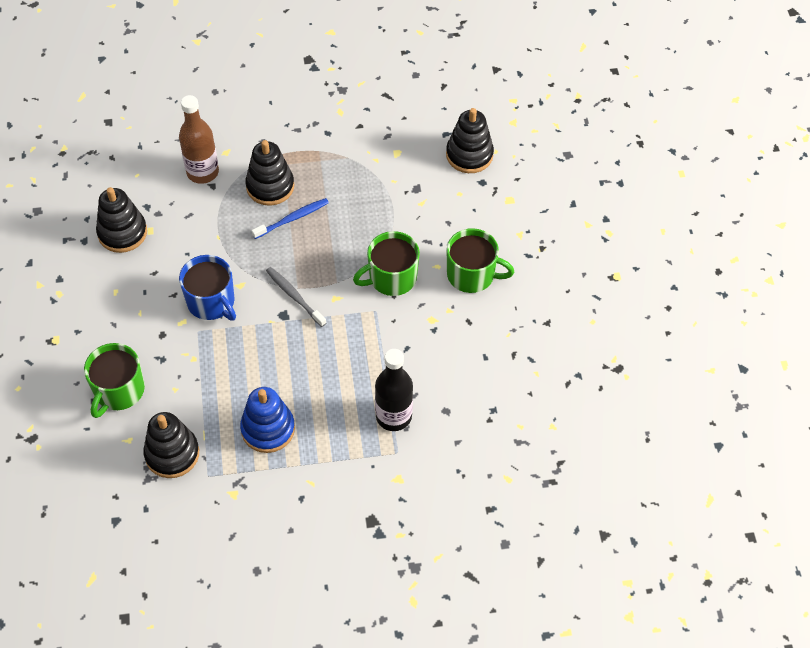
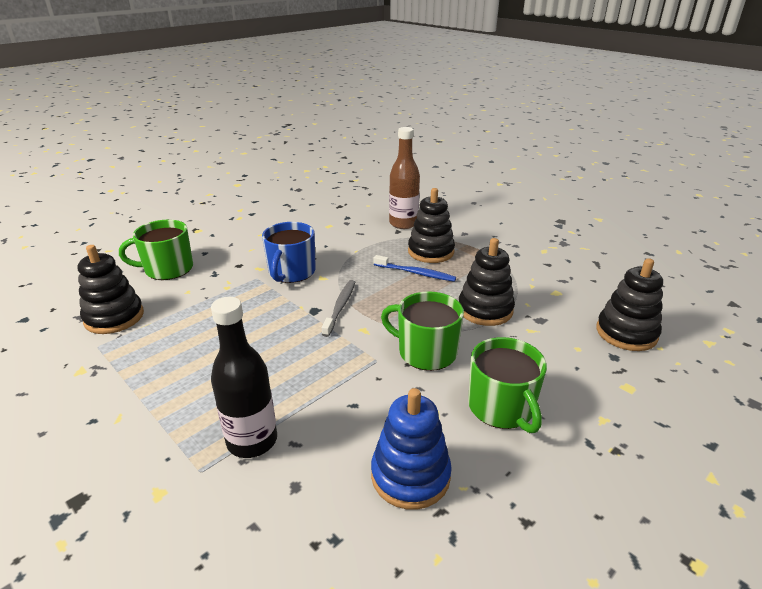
camera: 55 degrees right, 25 degrees down
black stacking toy [96,187,147,253] -> black stacking toy moved to [459,238,515,326]
blue stacking toy [240,387,295,453] -> blue stacking toy moved to [371,388,452,510]

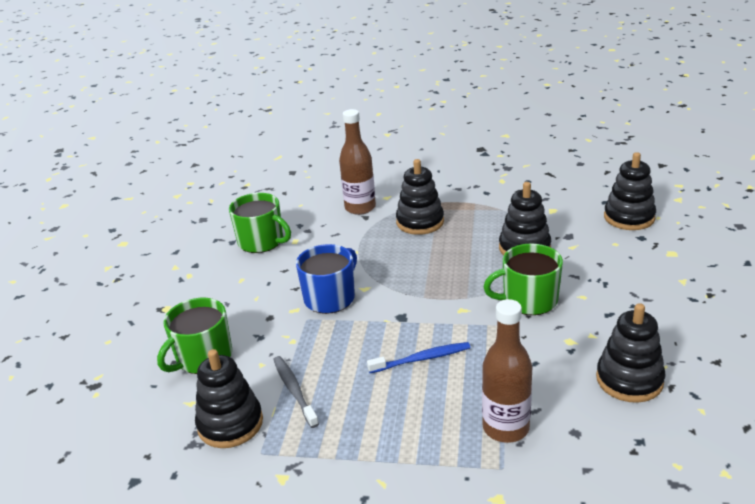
camera: 35 degrees left, 0 degrees up
black bottle [211,297,277,458] -> brown bottle [482,299,532,443]
blue mug [262,222,316,283] -> blue mug turned 120 degrees counterclockwise [296,244,357,314]
grey toothbrush [322,280,355,337] -> grey toothbrush moved to [273,356,319,428]
blue stacking toy [371,388,452,510] -> black stacking toy [596,303,666,403]
blue toothbrush [374,255,456,282] -> blue toothbrush moved to [367,342,471,373]
green mug [468,337,547,433] -> green mug moved to [229,193,291,253]

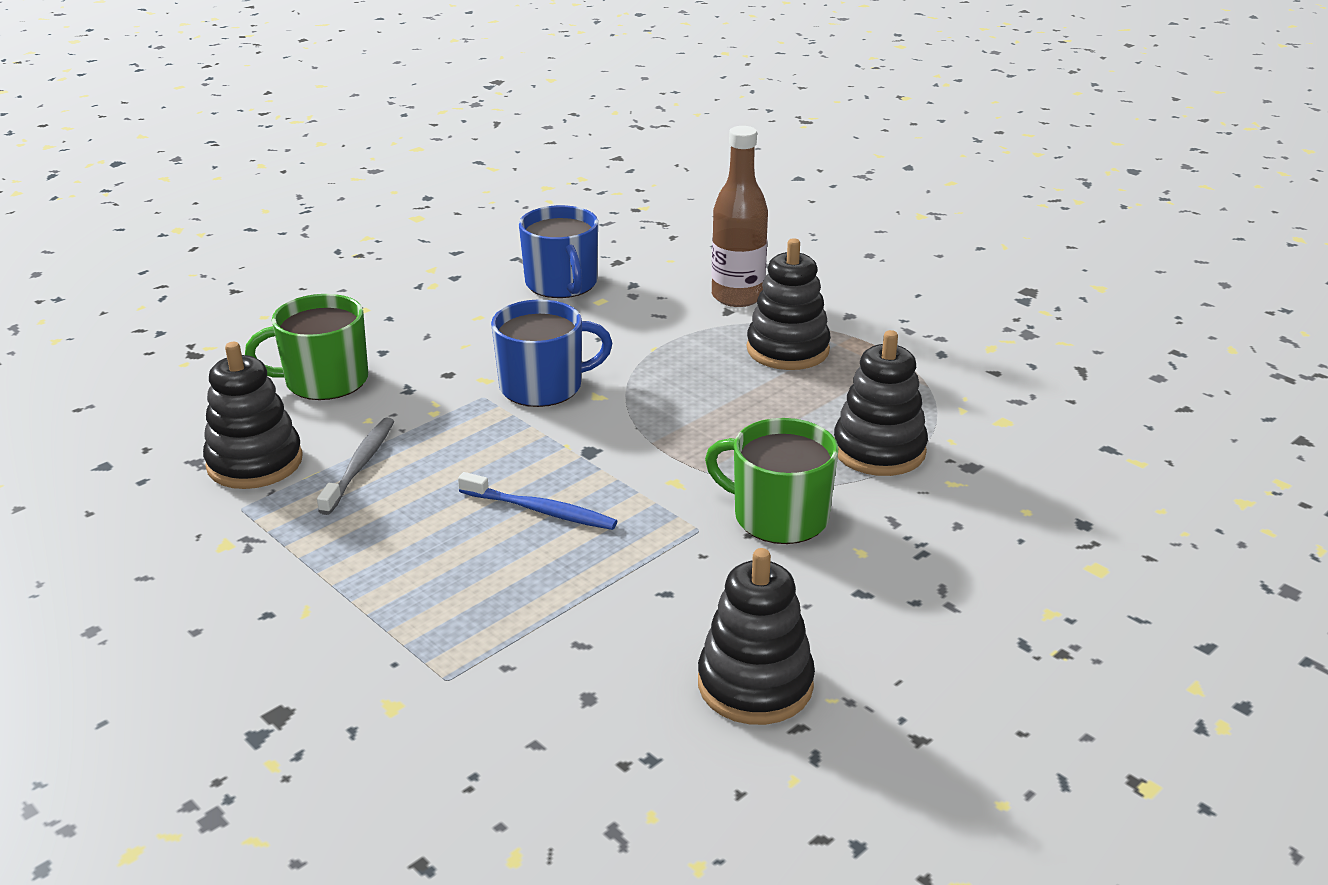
camera: 35 degrees right, 0 degrees up
green mug [229,193,291,253] -> blue mug [519,205,598,298]
brown bottle [482,299,532,443] -> none
black stacking toy [604,152,656,230] -> none

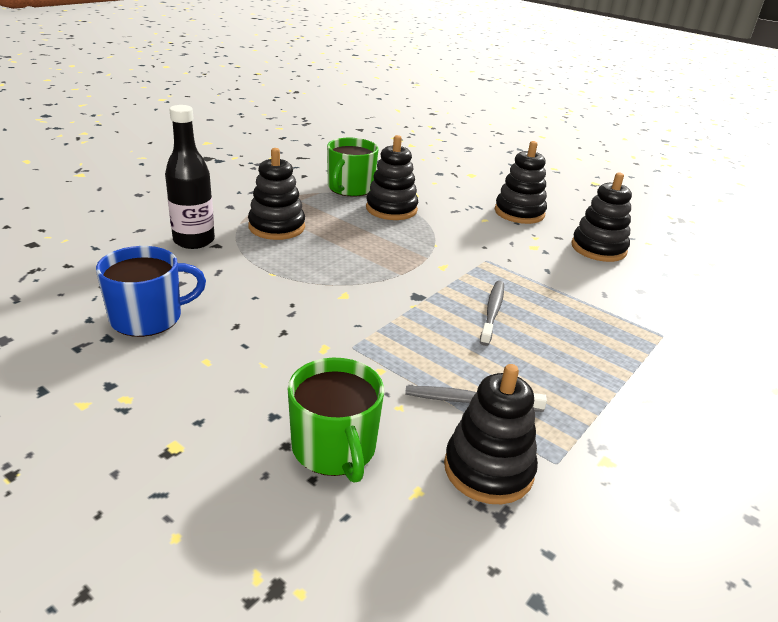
camera: 100 degrees left, 0 degrees up
blue toothbrush [458,472,617,530] -> grey toothbrush [480,281,504,346]
blue mug [491,300,613,407] -> none
green mug [705,418,838,544] -> green mug moved to [327,138,379,197]
brown bottle [711,126,768,307] -> black bottle [165,105,215,249]
none -> black stacking toy [495,141,547,224]

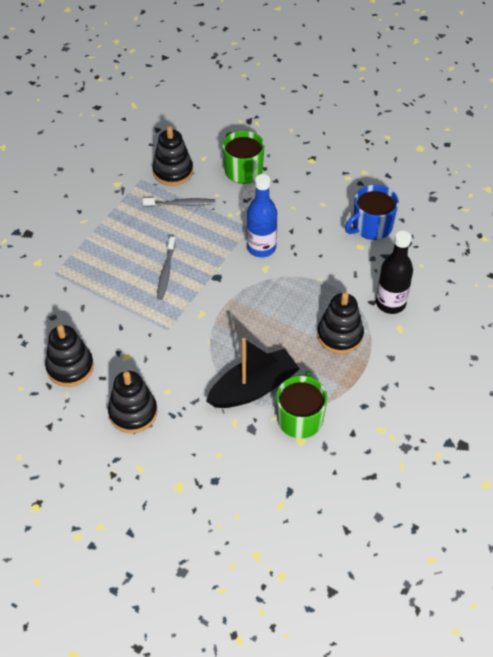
camera: 175 degrees right, 20 degrees up
black stacking toy [366,135,418,220] -> black boat [206,338,300,408]
none -> blue bottle [247,174,277,257]

